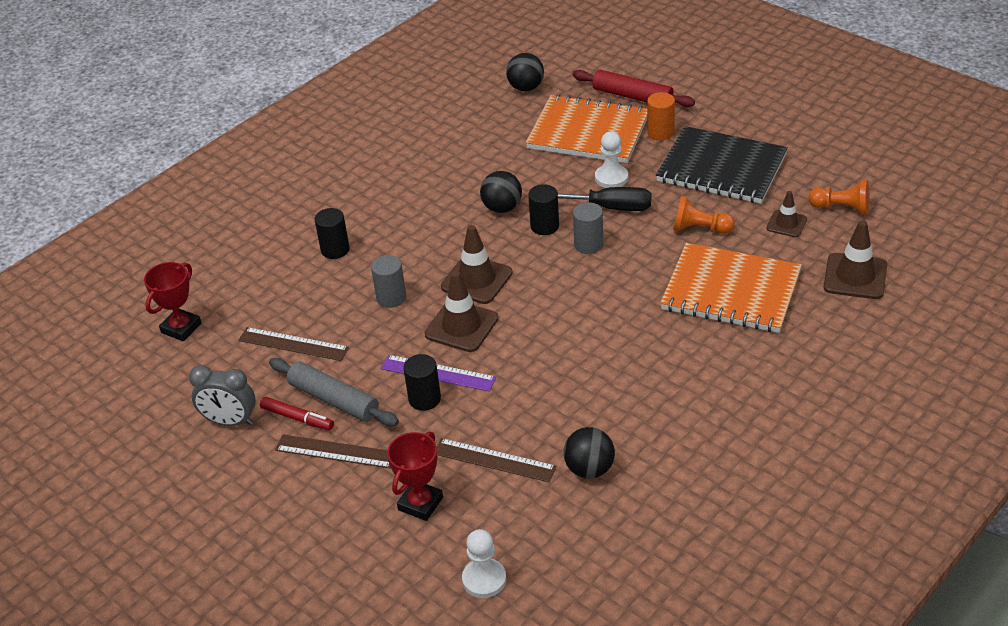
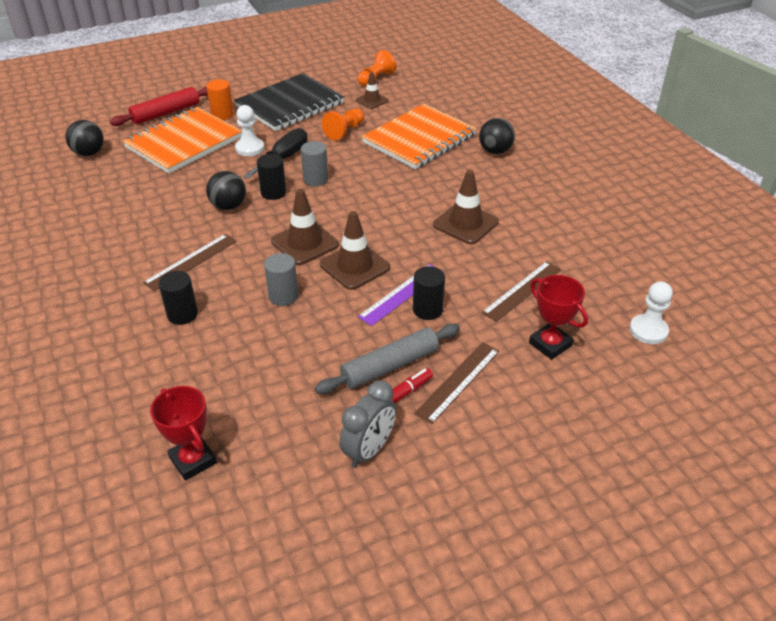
camera: 70 degrees left, 0 degrees up
brown ruler [239,327,349,361] -> brown ruler moved to [143,234,237,291]
black ball [564,427,615,479] -> black ball moved to [479,118,515,154]
brown traffic cone [823,220,887,299] -> brown traffic cone moved to [433,170,499,244]

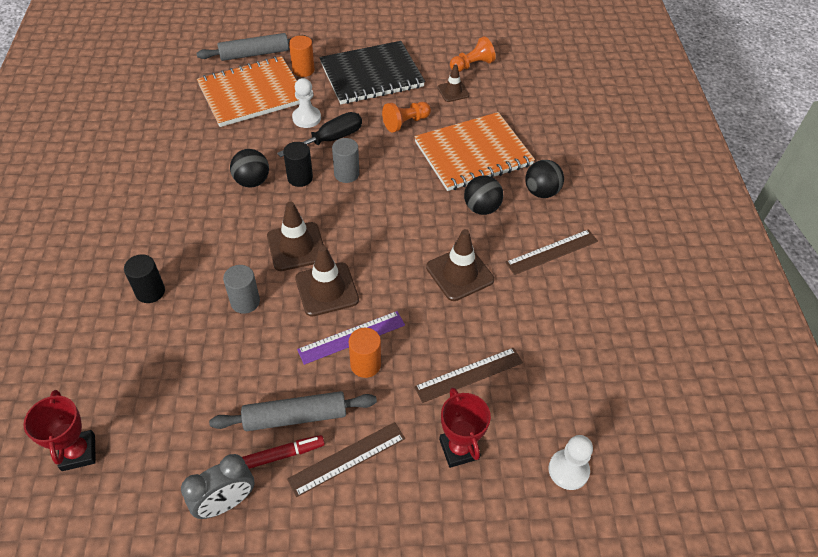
camera: 20 degrees right, 10 degrees up
black ball [65,120,104,156] -> black ball moved to [464,176,503,215]
red rolling pin [110,87,208,126] -> grey rolling pin [196,33,308,61]
brown ruler [143,234,237,291] -> brown ruler moved to [505,230,598,275]
black cylinder [413,266,445,320] -> orange cylinder [349,328,381,378]

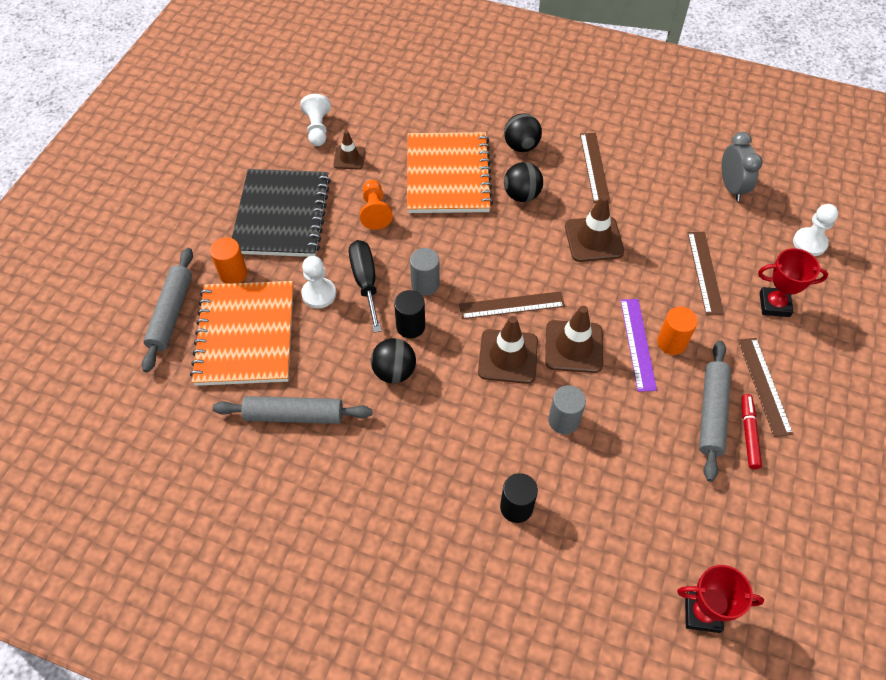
camera: 65 degrees left, 5 degrees up
grey clock [181,454,254,519] -> grey clock moved to [722,132,762,201]
orange pawn [450,36,496,72] -> white pawn [300,94,331,146]
none -> grey rolling pin [212,396,372,424]
none -> brown ruler [459,291,565,319]

